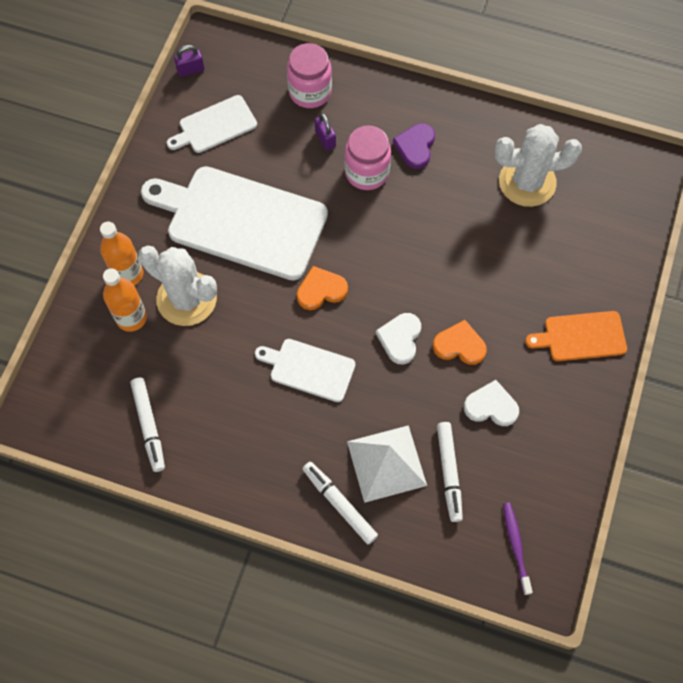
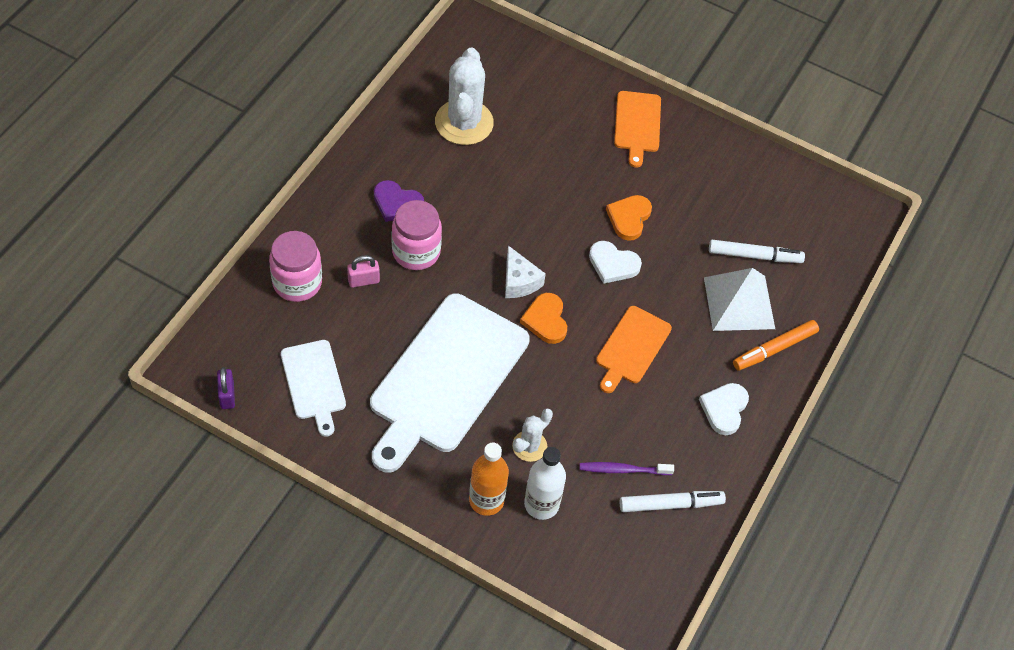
camera: 85 degrees left, 10 degrees down
orange bottle [103,268,147,332] -> white bottle [524,447,566,520]
white cactus [138,246,217,326] -> white cactus [512,408,553,462], size x0.52
white cutting board [255,339,355,402] -> orange cutting board [596,306,672,393]
white marker [303,462,378,545] -> orange marker [733,320,819,370]
purple padlock [315,113,336,150] -> pink padlock [347,255,380,288]
white heart [464,380,519,426] -> white heart moved to [699,383,749,435]
purple toothbrush [503,502,533,595] -> purple toothbrush moved to [579,462,674,475]
none -> white cheese [505,246,546,298]

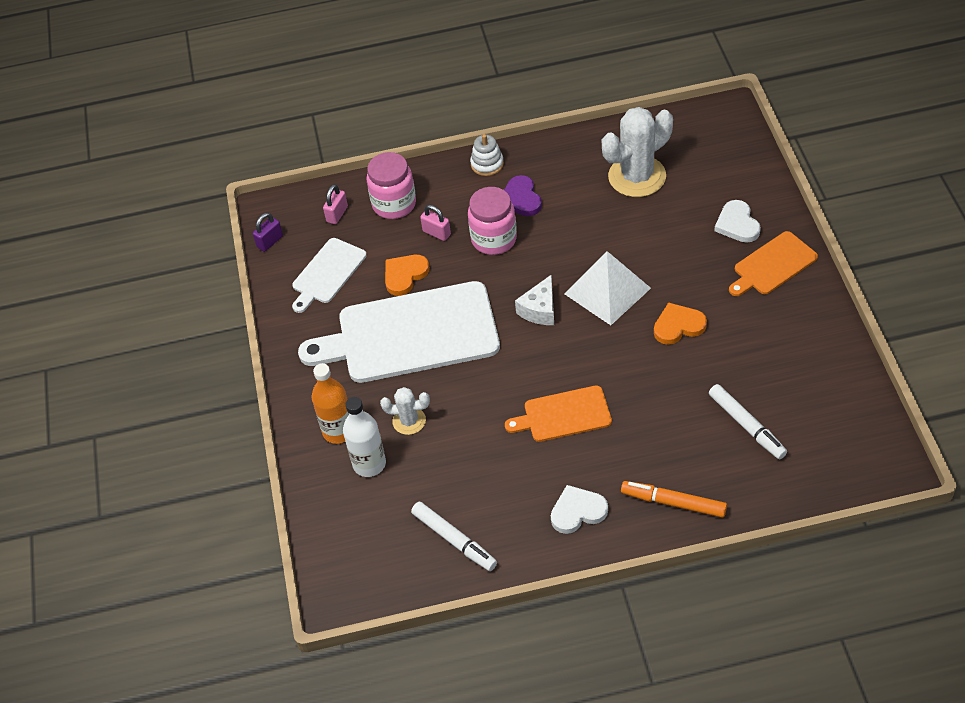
camera: 60 degrees right, 5 degrees down
orange heart [520,293,567,344] -> orange heart moved to [385,255,430,296]
purple toothbrush [579,462,674,475] -> none
white heart [589,241,642,284] -> white heart moved to [714,200,761,243]
white pyramid [704,268,775,331] -> white pyramid moved to [564,251,651,325]
none -> pink padlock [323,184,348,224]
none -> white stacking toy [470,134,504,176]

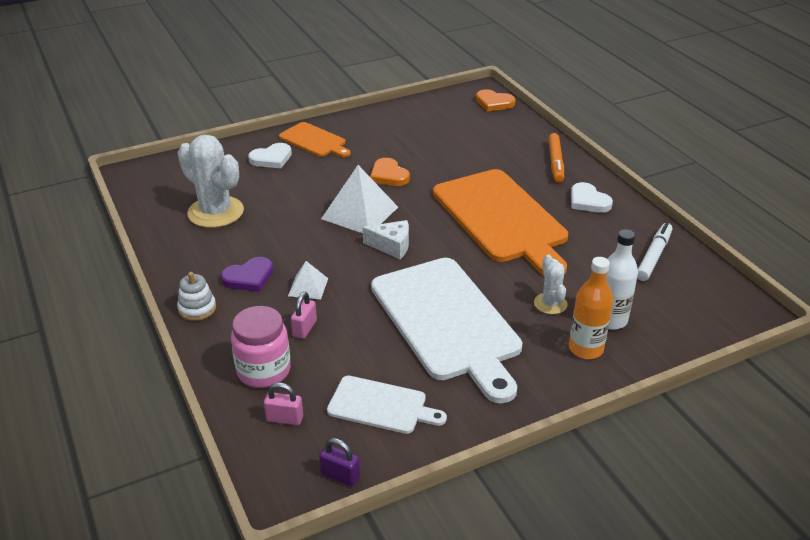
camera: 110 degrees left, 15 degrees down
orange heart [385,255,430,296] -> orange heart moved to [476,89,515,112]
pink jar [468,187,517,255] -> white pyramid [288,261,328,300]
orange cutting board [505,385,612,442] -> orange cutting board [433,169,568,276], size x1.98
white marker [709,384,787,459] -> none

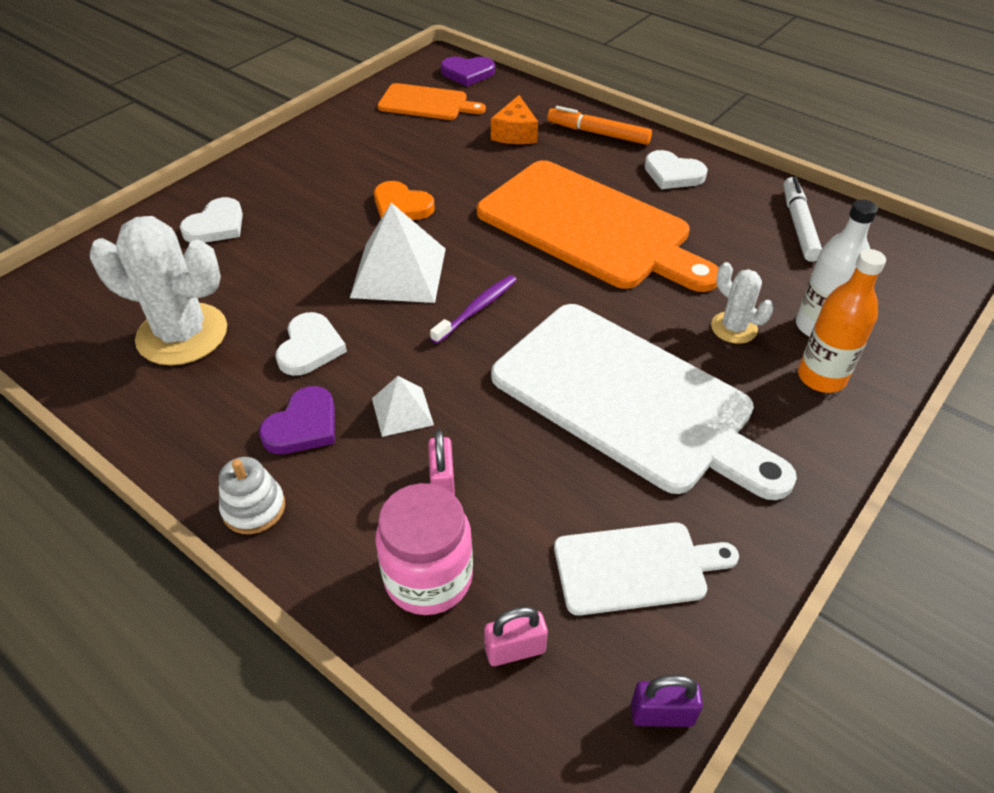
camera: 25 degrees left, 10 degrees up
orange cutting board [279,122,351,157] -> orange cutting board moved to [377,83,486,120]
white cheese [363,220,409,259] -> purple toothbrush [430,275,517,344]
orange heart [476,89,515,112] -> purple heart [441,57,495,86]
orange marker [548,133,564,183] -> orange marker turned 135 degrees clockwise [547,106,652,145]
none -> white heart [275,312,347,376]
none -> orange cheese [491,95,538,144]

